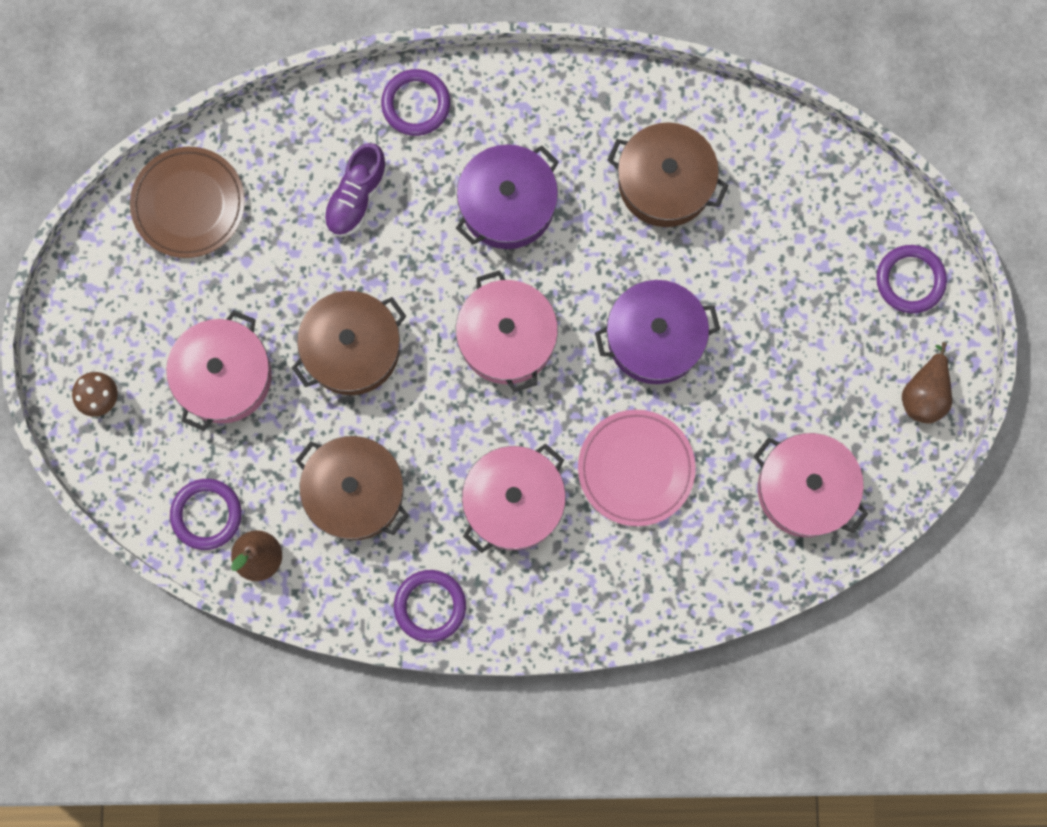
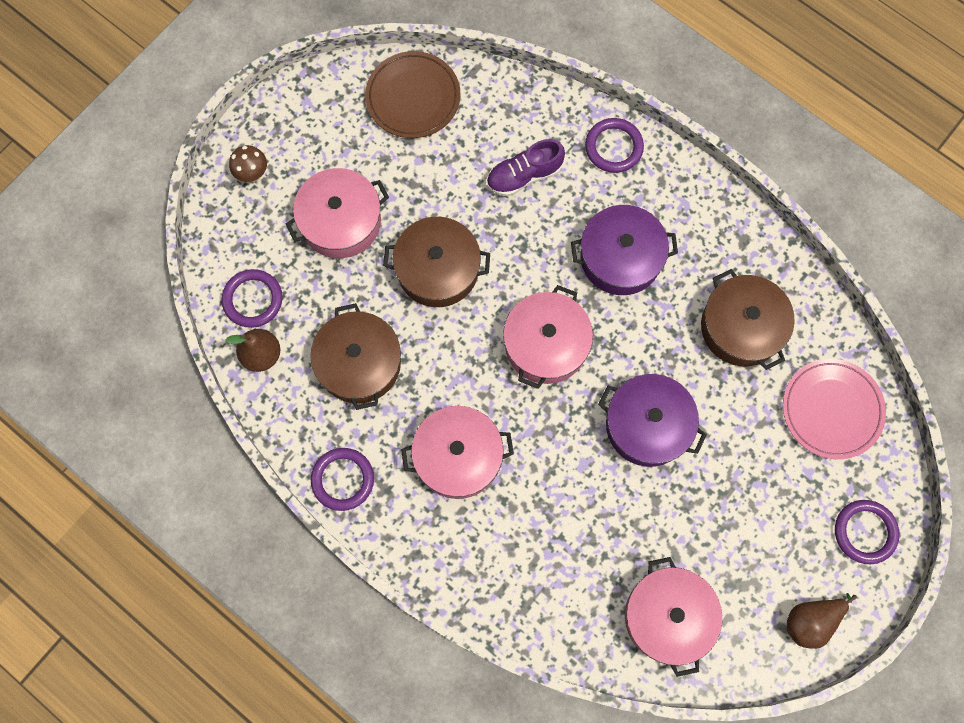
camera: 40 degrees right, 5 degrees down
pink plate [578,410,696,526] -> pink plate moved to [783,359,886,459]

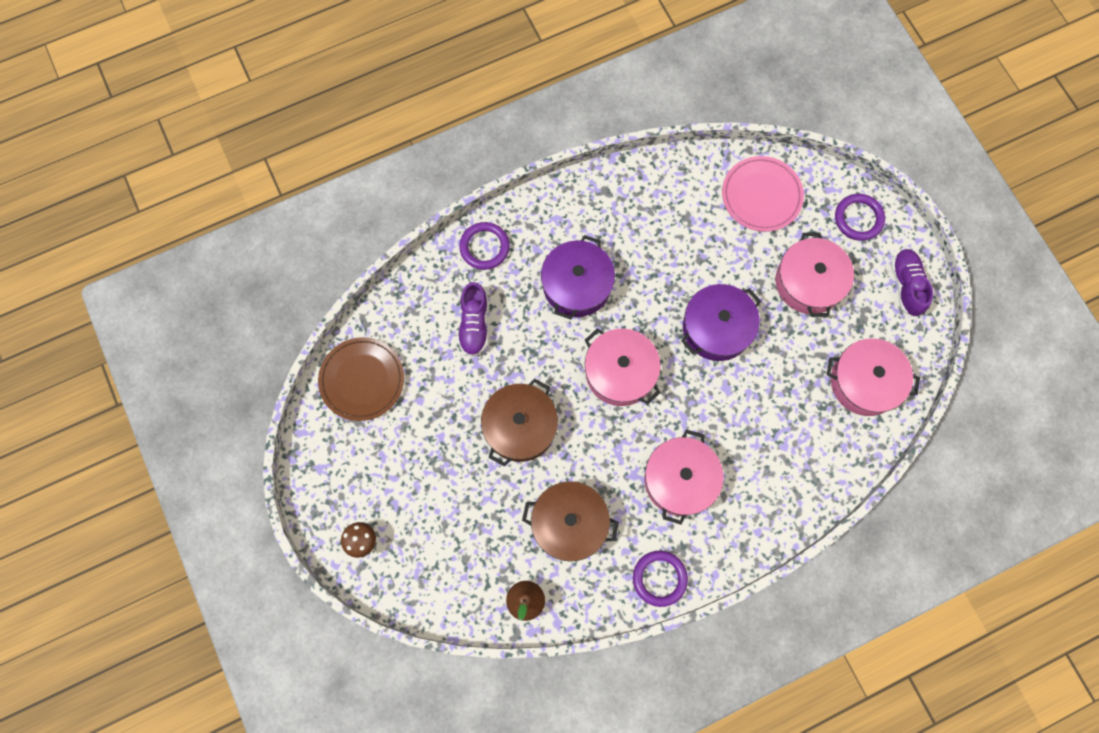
camera: 65 degrees left, 0 degrees up
purple ring [222,269,283,328] -> none
pink pot [286,168,389,258] -> pink pot moved to [776,232,854,317]
brown pot [701,269,795,370] -> none
brown pear [786,593,857,649] -> purple shoe [891,249,933,317]

